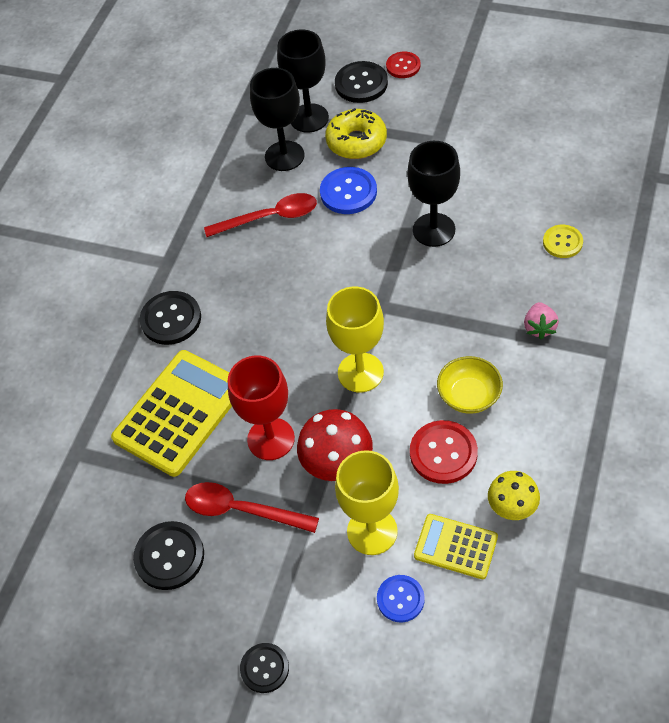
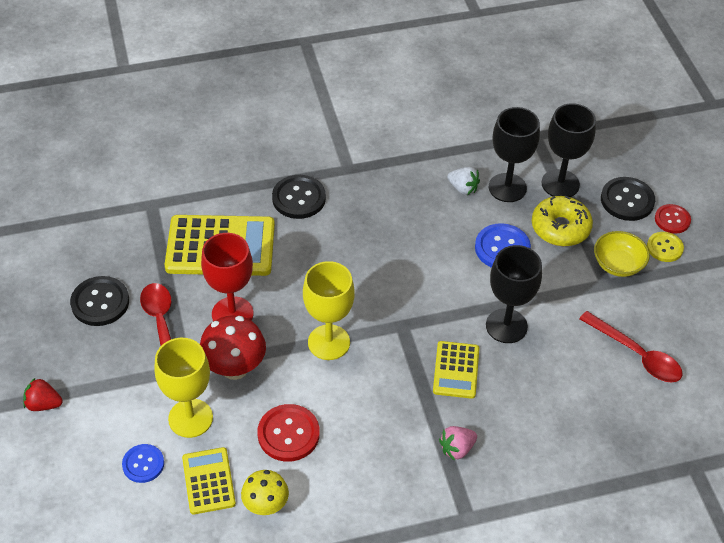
camera: 50 degrees right, 5 degrees down
red spoon [204,193,317,237] -> red spoon moved to [579,311,682,383]
black button [240,643,289,693] -> red strawberry [23,377,63,411]
yellow bowl [437,356,503,414] -> yellow bowl moved to [594,231,650,277]
yellow button [543,225,583,258] -> yellow button moved to [647,232,684,262]
none -> yellow calculator [433,341,479,399]
none -> white strawberry [447,167,480,195]

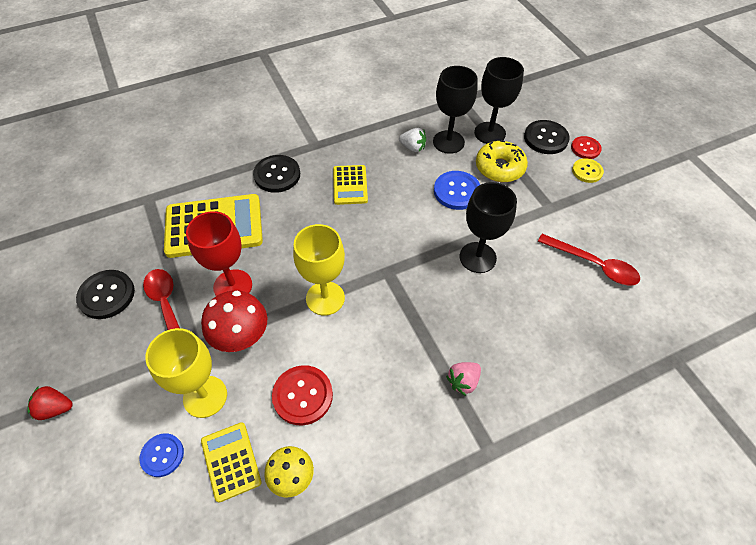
camera: 10 degrees left, 5 degrees up
yellow calculator [433,341,479,399] -> yellow calculator moved to [333,165,368,205]
yellow bowl [594,231,650,277] -> none

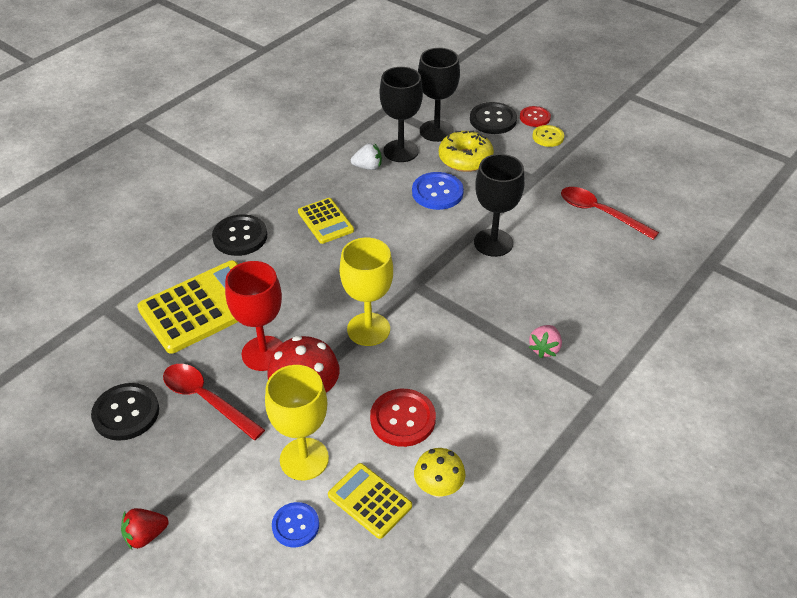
camera: 25 degrees left, 10 degrees down
red spoon [538,234,640,286] -> red spoon turned 150 degrees counterclockwise [561,187,659,240]

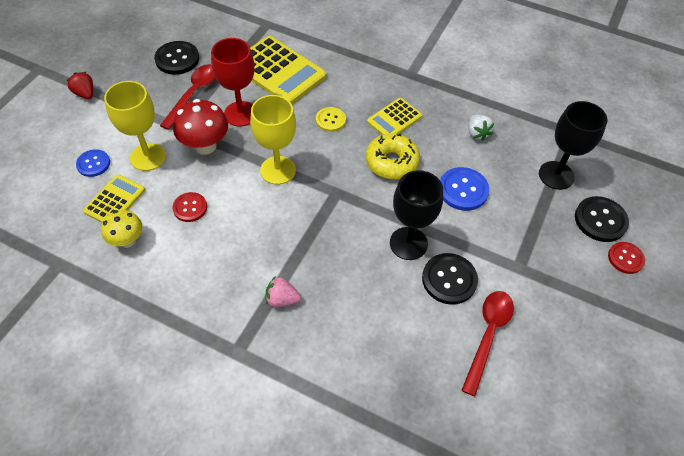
camera: 75 degrees right, 10 degrees up
black button [212,214,267,256] -> black button moved to [422,253,478,305]
red button [370,389,436,447] -> red button [173,192,207,222], size x0.65
black goblet [380,67,423,162] -> none
yellow donut [439,131,494,172] -> yellow donut moved to [366,133,420,179]
yellow button [532,125,564,147] -> yellow button moved to [316,107,346,132]

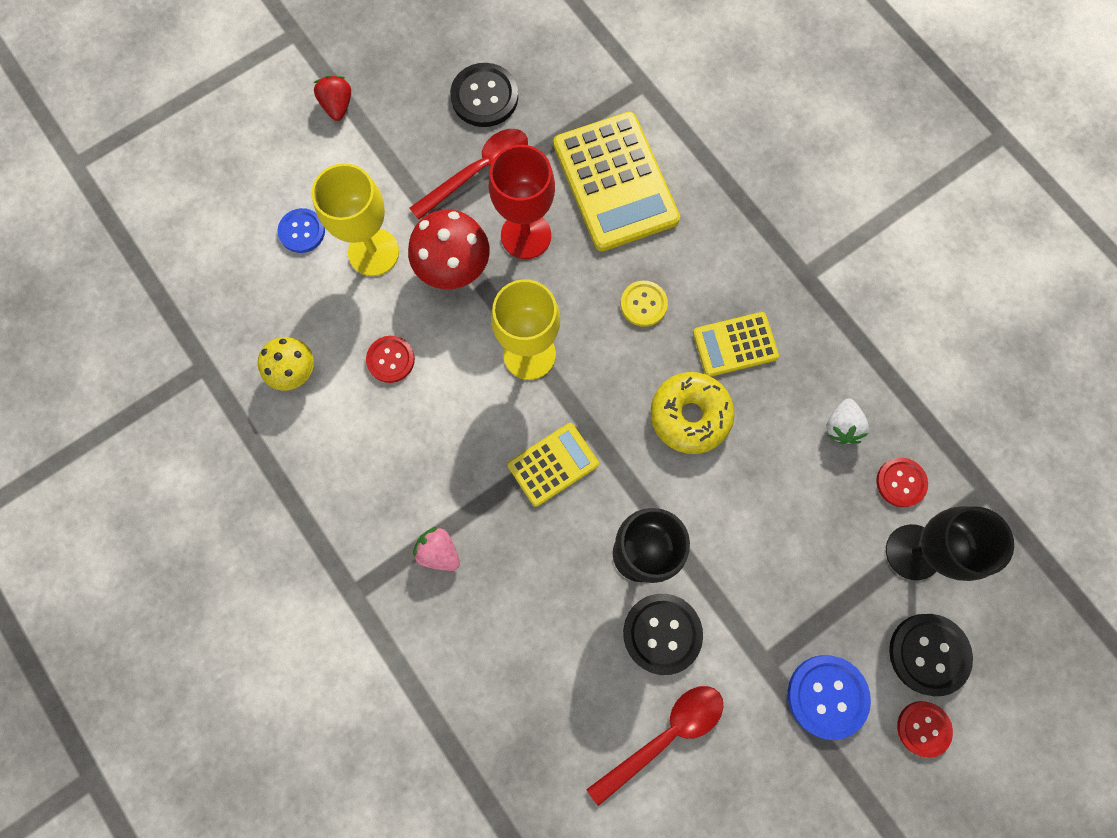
camera: 30 degrees right, 20 degrees up
yellow calculator [83,174,145,223] -> yellow calculator moved to [507,423,599,507]
blue button [440,167,489,211] -> blue button moved to [788,655,871,740]
none -> red button [876,458,928,507]

